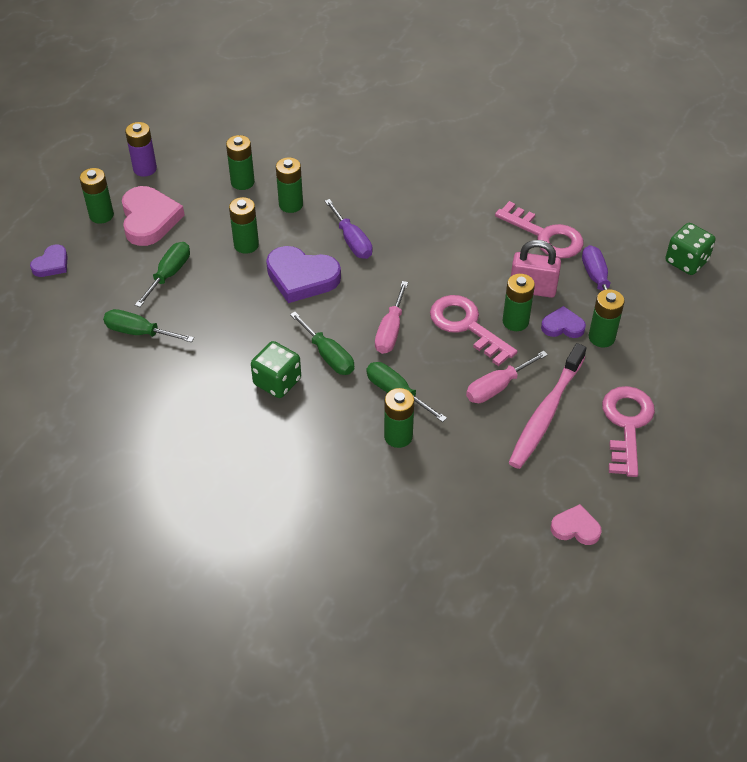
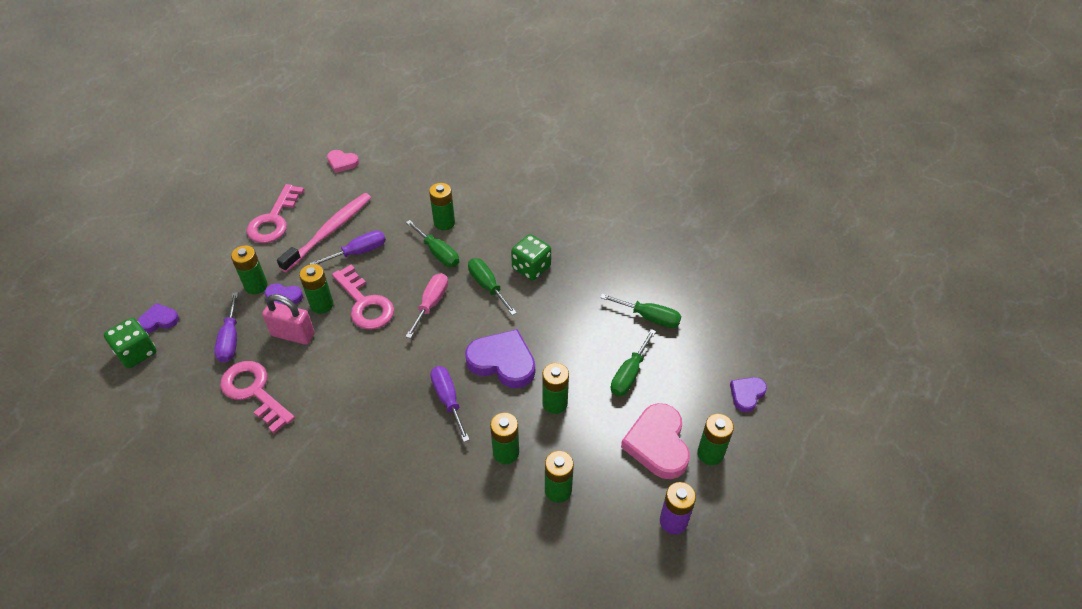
camera: 175 degrees left, 0 degrees up
pink screwdriver [466,351,548,403] -> purple screwdriver [309,230,386,265]
none -> purple heart [137,303,179,333]

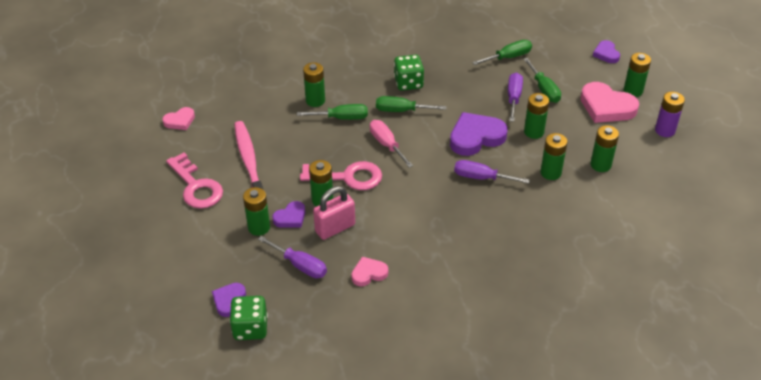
camera: 50 degrees left, 5 degrees down
pink key [220,361,295,433] -> pink heart [351,257,388,286]
purple screwdriver [309,230,386,265] -> purple screwdriver moved to [508,73,523,122]

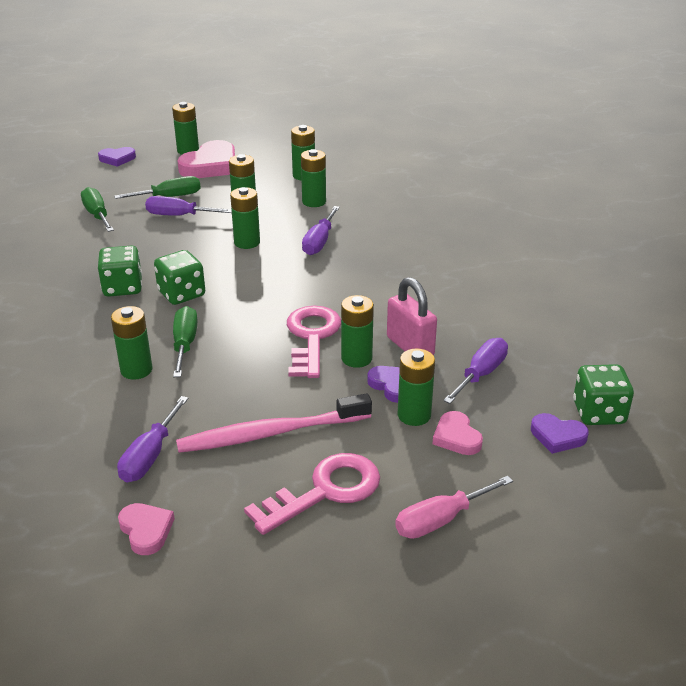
camera: 90 degrees left, 10 degrees down
pink heart [351,257,388,286] -> pink heart moved to [433,411,483,455]
pink screwdriver [370,120,413,168] -> pink screwdriver moved to [395,476,513,539]
green screwdriver [376,96,446,112] -> green dice [154,250,205,305]
purple heart [450,112,508,156] -> green battery [230,187,260,249]
purple battery [655,92,685,137] -> none
none -> purple screwdriver [117,396,188,482]

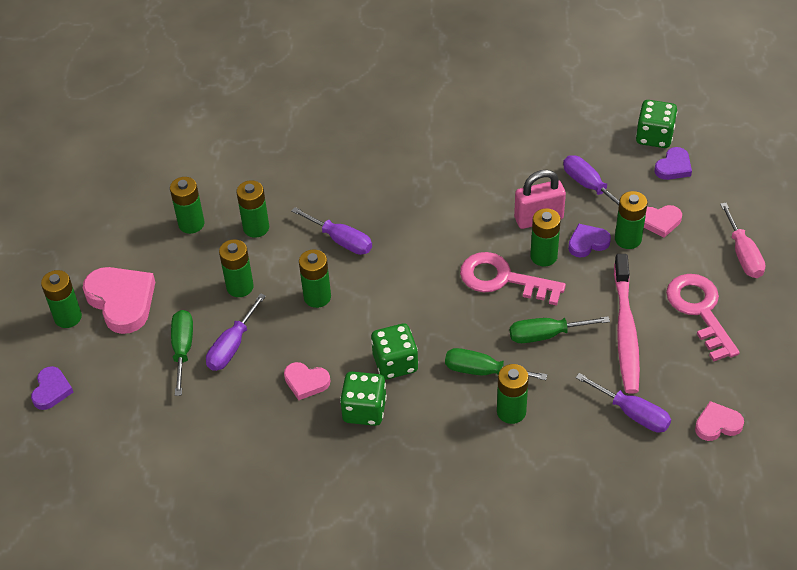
camera: 70 degrees left, 15 degrees up
green screwdriver [81,187,114,232] -> green screwdriver moved to [510,316,610,343]
none -> pink heart [284,362,330,400]

